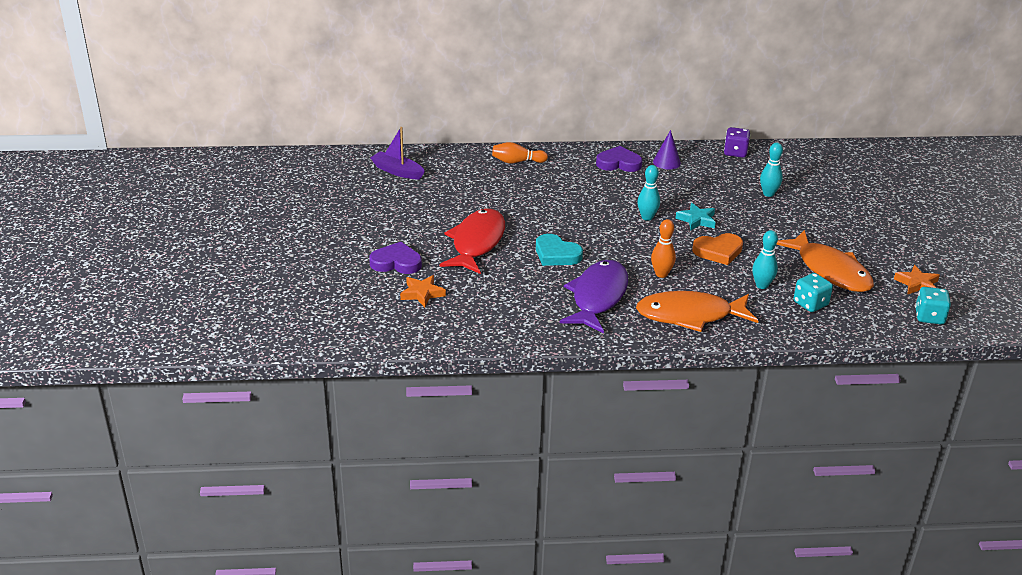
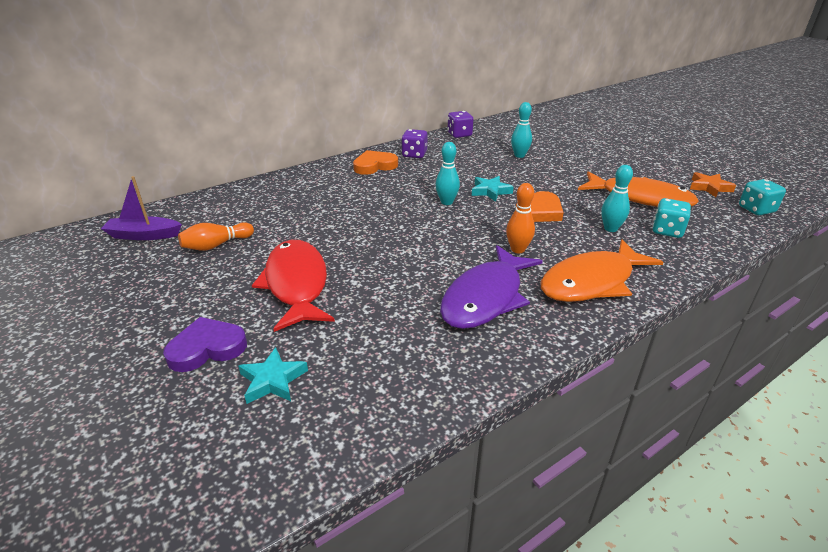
camera: 30 degrees left, 0 degrees up
orange star [400,275,446,307] -> turquoise star [238,347,308,404]
orange bowling pin [492,142,548,163] -> orange bowling pin moved to [178,222,254,251]
turquoise heart [536,234,583,266] -> none
purple fish [560,260,628,333] -> purple fish turned 135 degrees counterclockwise [440,245,543,329]
purple heart [596,146,642,172] -> orange heart [353,150,398,175]
purple cone [653,130,681,169] -> purple dice [401,129,427,158]

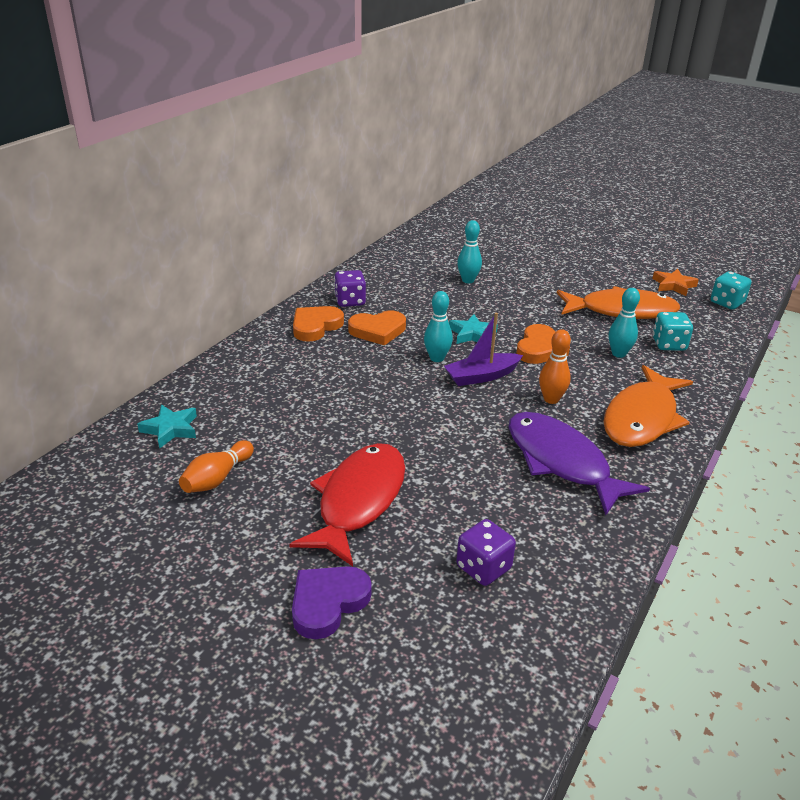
camera: 25 degrees left, 0 degrees up
purple boat [101,176,182,240] -> purple boat moved to [444,313,523,386]
turquoise star [238,347,308,404] -> turquoise star moved to [137,404,197,449]
red fish [252,240,335,332] -> red fish turned 60 degrees clockwise [289,443,405,567]
purple fish [440,245,543,329] -> purple fish turned 135 degrees clockwise [508,412,650,515]
purple dice [447,111,473,138] -> purple dice moved to [456,519,516,586]
none -> orange heart [348,310,406,346]

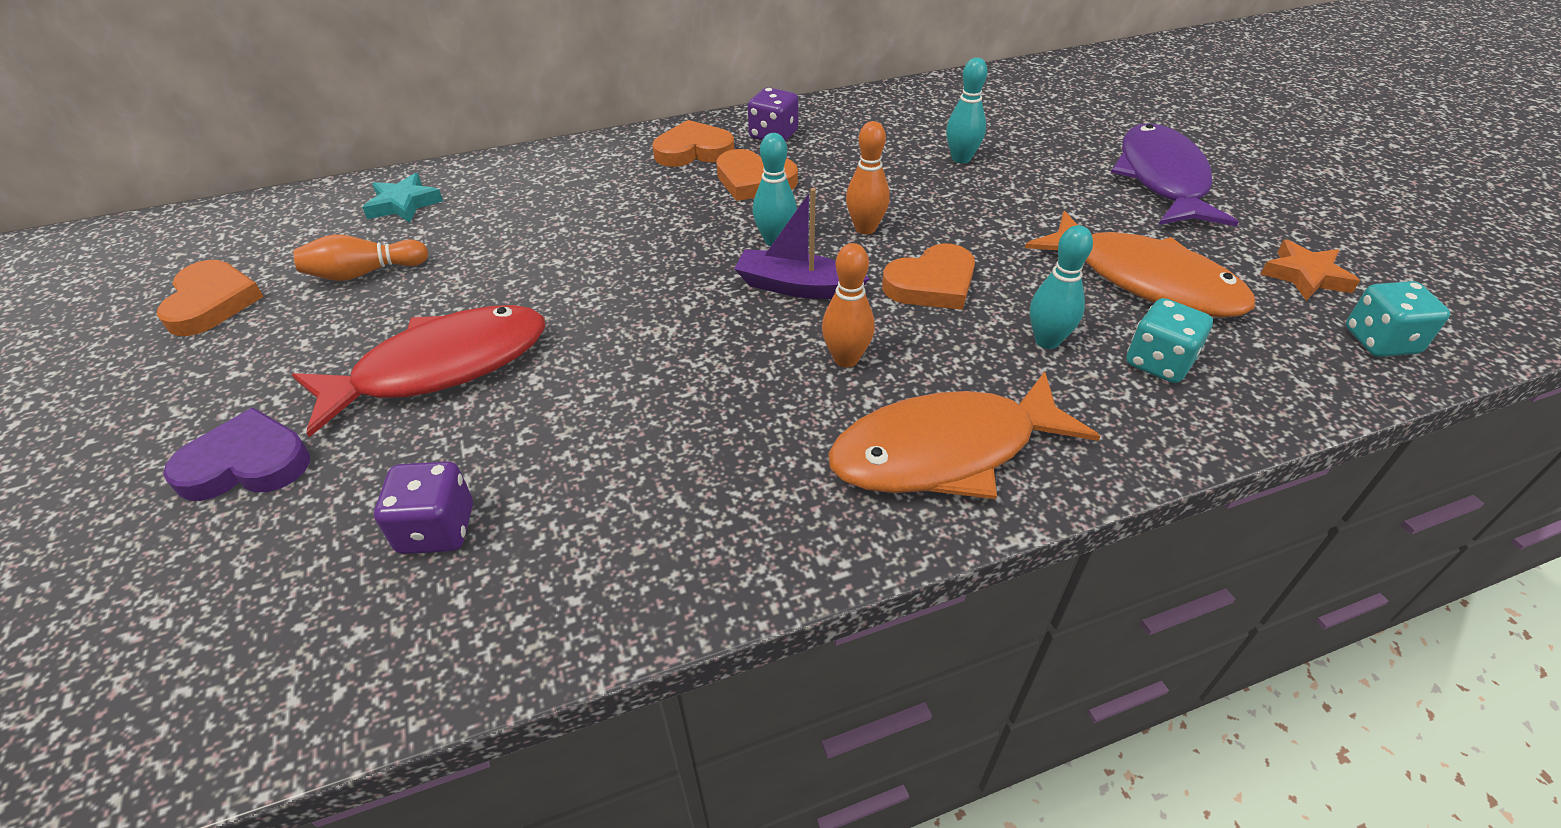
camera: 40 degrees right, 10 degrees up
turquoise star [449,314,498,344] -> orange bowling pin [846,121,890,234]
purple fish [508,412,650,515] -> purple fish moved to [1111,123,1238,227]
none -> orange heart [157,260,264,336]

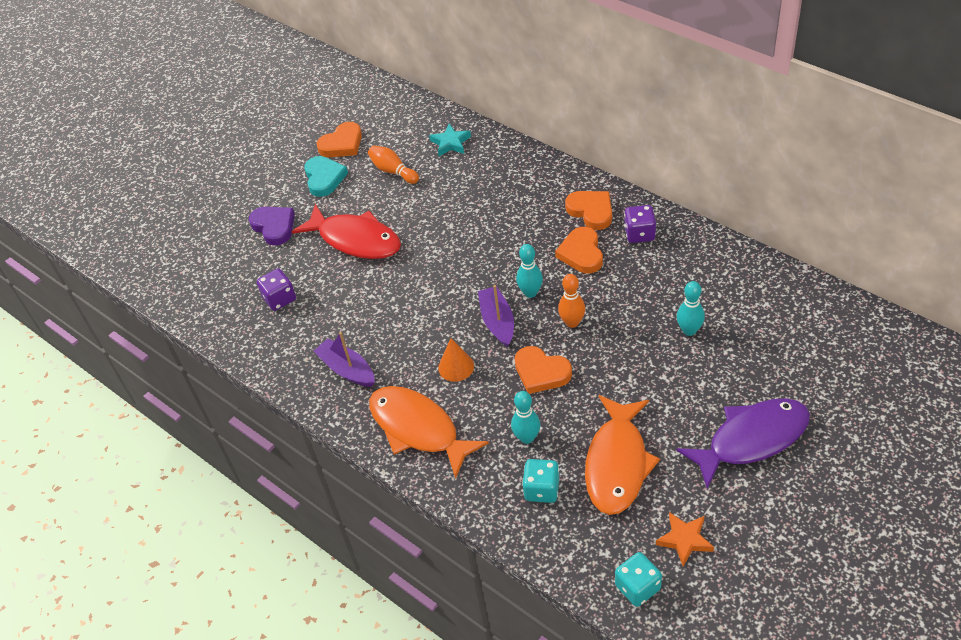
camera: 65 degrees right, 5 degrees up
orange bowling pin [822,243,875,367] -> orange cone [438,338,474,382]
none -> turquoise heart [304,156,348,197]
none -> purple boat [314,332,375,387]

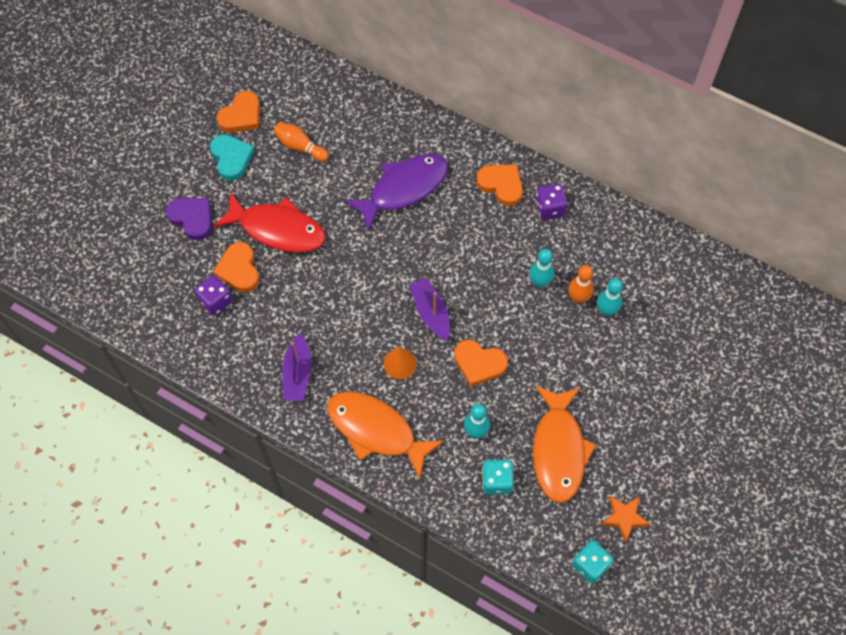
camera: 15 degrees left, 15 degrees up
purple boat [314,332,375,387] -> purple boat turned 120 degrees counterclockwise [282,333,311,401]
turquoise star [429,124,471,156] -> none
turquoise bowling pin [516,244,543,298] -> turquoise bowling pin moved to [529,249,554,288]
orange heart [555,227,603,273] -> orange heart moved to [213,242,259,292]
orange bowling pin [558,274,585,328] -> orange bowling pin moved to [568,265,594,303]
purple fish [676,398,810,489] -> purple fish moved to [344,154,448,232]

